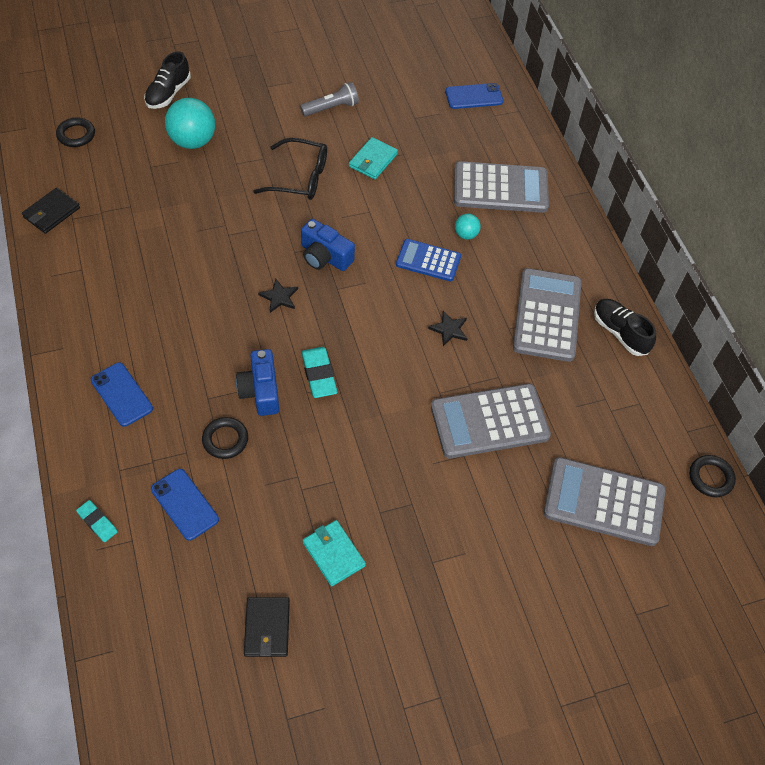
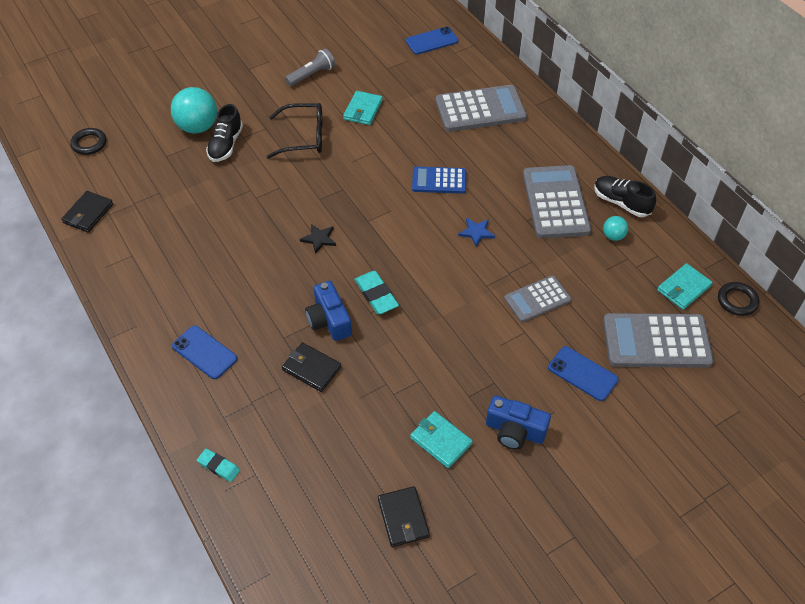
camera: 10 degrees left, 5 degrees down
black shoe [144,51,191,109] -> black shoe moved to [206,104,243,162]
blue phone [151,469,219,541] -> blue phone moved to [548,346,619,401]
black ring [202,417,248,459] -> black wallet [282,342,341,392]
blue camera [301,219,355,271] -> blue camera moved to [486,395,551,450]
black star [428,311,468,346] -> blue star [458,218,495,247]
grey calculator [431,384,551,458] -> grey calculator [504,276,571,322], size x0.60
turquoise ball [455,214,481,240] -> turquoise ball moved to [603,216,628,241]
none -> turquoise wallet [657,263,713,310]

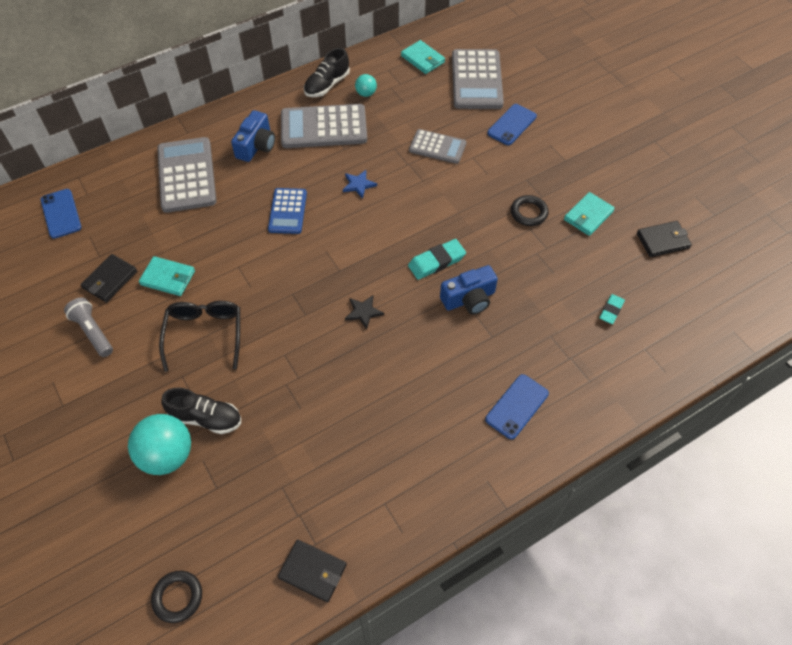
camera: 90 degrees left, 5 degrees up
turquoise eraser [197,449,240,482] -> turquoise eraser moved to [599,294,625,324]
black wallet [282,342,341,392] -> black wallet moved to [80,254,137,303]
blue camera [486,395,551,450] -> blue camera moved to [231,110,275,162]
grey calculator [504,276,571,322] -> grey calculator turned 45 degrees counterclockwise [409,129,466,164]
black ring [718,282,759,316] -> black ring moved to [511,195,549,226]

